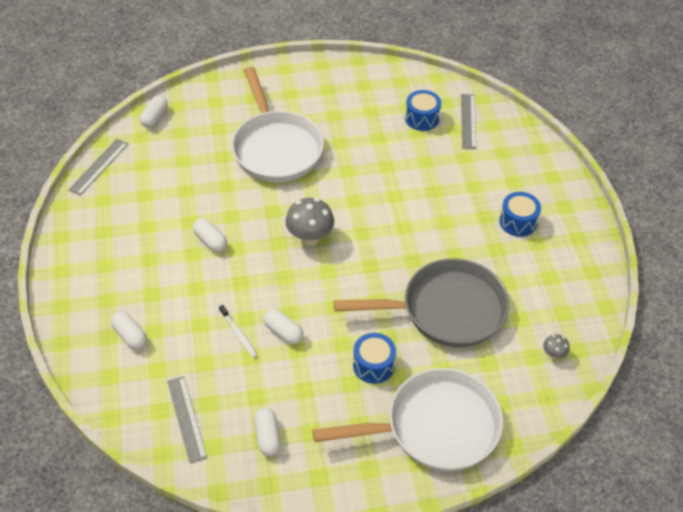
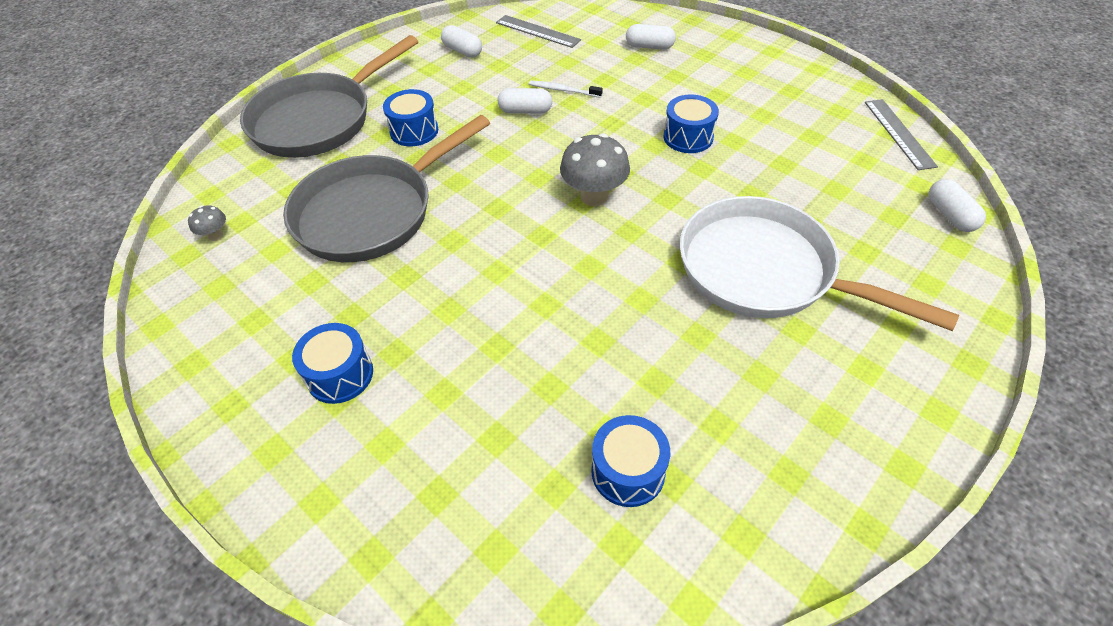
camera: 145 degrees right, 0 degrees up
white capsule [193,218,227,252] -> blue drum [663,94,719,153]
white pan [312,368,503,471] -> grey pan [240,35,418,158]
grey ruler [461,94,476,149] -> none

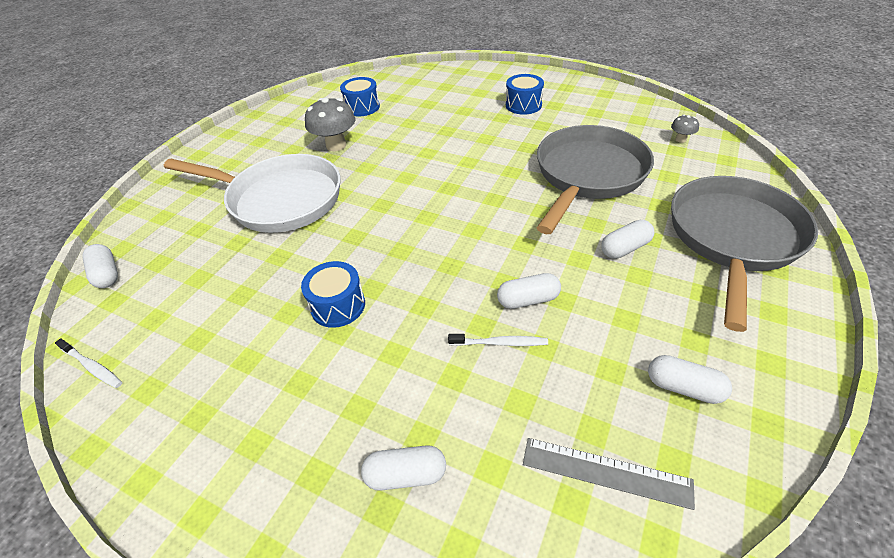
camera: 165 degrees right, 5 degrees down
blue drum [383,89,438,146] -> white capsule [601,220,654,259]
grey mushroom [560,133,630,206] -> grey mushroom moved to [305,97,355,151]
grey ruler [865,99,938,170] -> white toothbrush [55,338,122,388]

